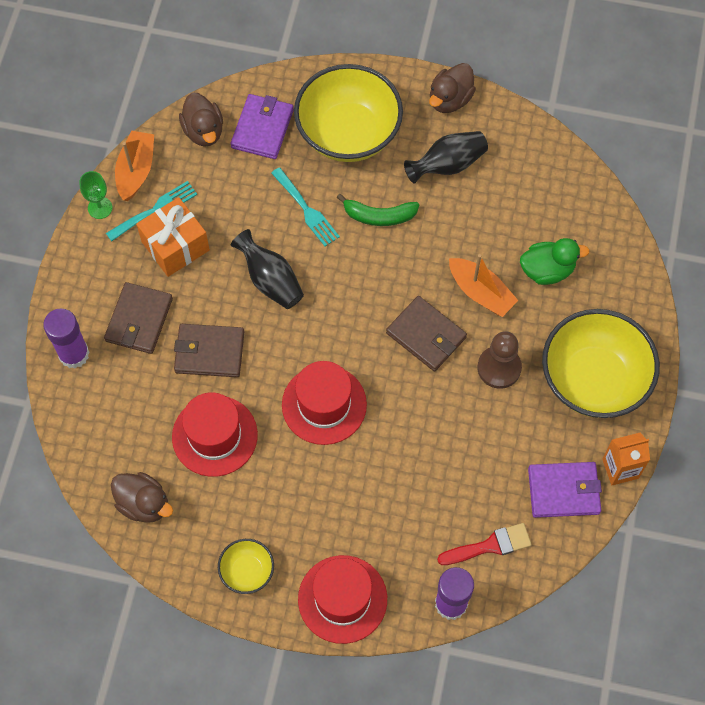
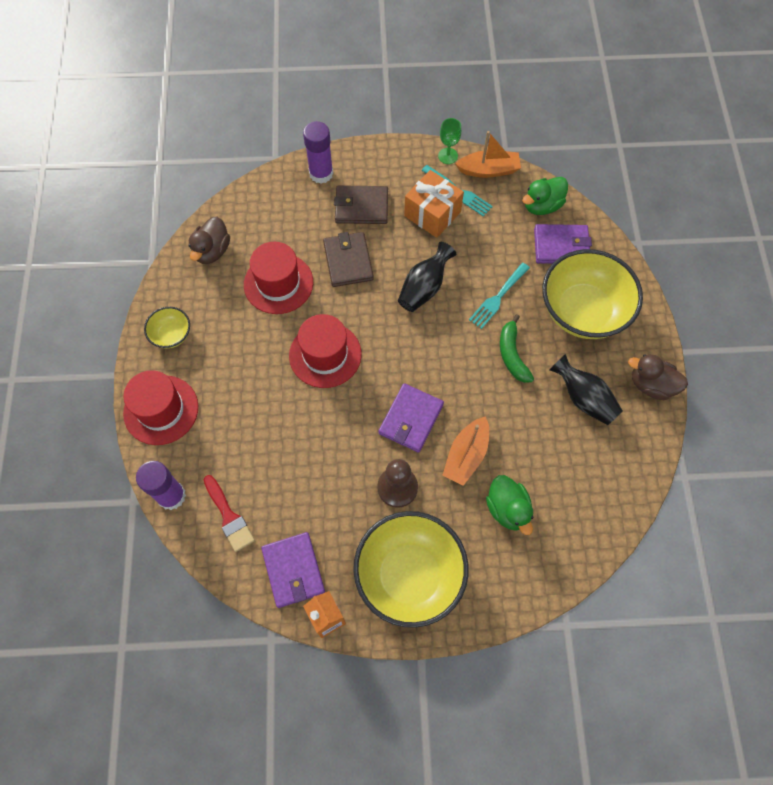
camera: 75 degrees right, 0 degrees up
brown duck [179,92,223,147] -> green duck [522,177,568,215]
brown wallet [386,296,467,371] -> purple wallet [378,383,444,453]

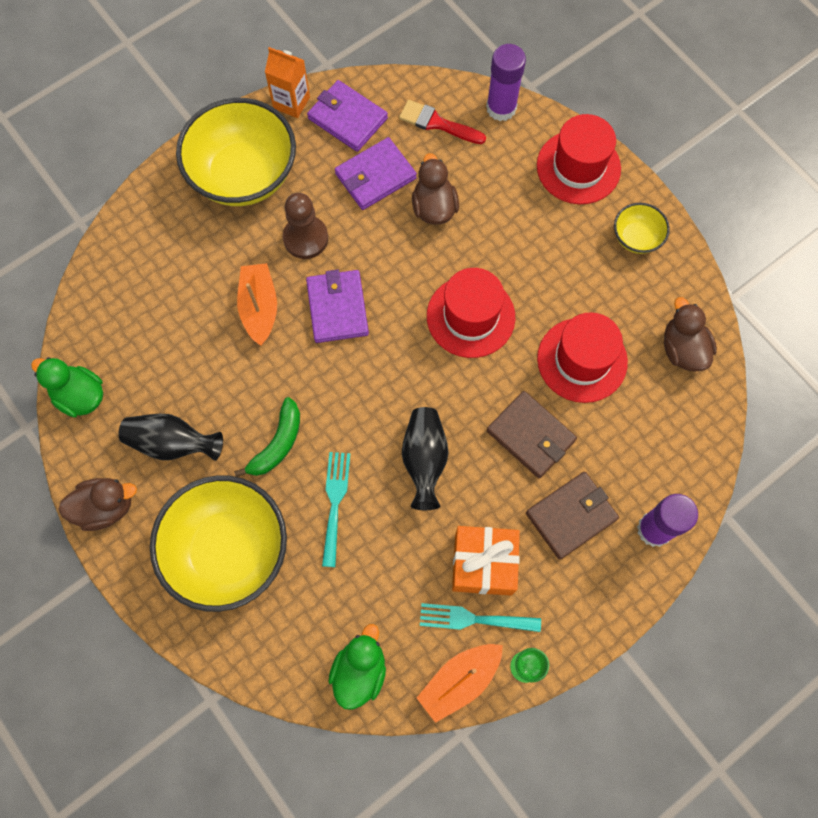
camera: 145 degrees right, 5 degrees up
green duck [486,475,534,535] -> green duck moved to [31,357,103,418]
green banana [500,314,534,383] -> green banana turned 75 degrees clockwise [234,397,300,477]
purple wallet [534,224,592,264] -> purple wallet moved to [335,137,417,210]
none -> brown duck [412,153,459,225]

